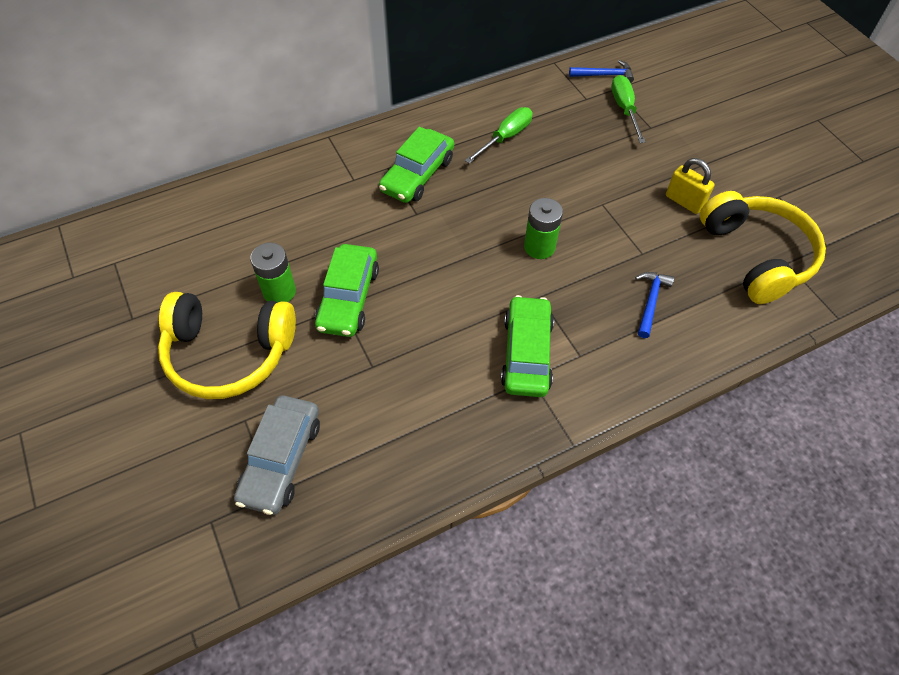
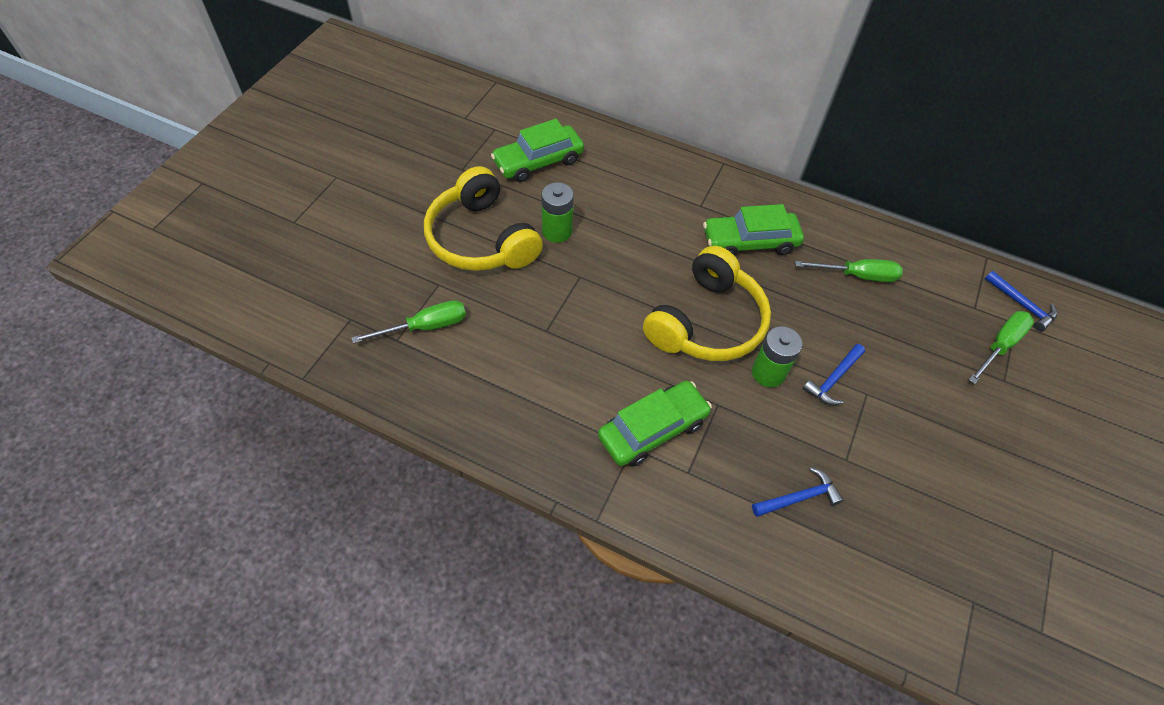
camera: 50 degrees right, 0 degrees up
grey car [234,395,320,515] -> green screwdriver [352,300,466,344]
green car [315,244,379,337] -> green car moved to [491,119,584,182]
yellow padlock [666,158,715,214] -> none
yellow headphones [700,191,826,304] -> yellow headphones moved to [643,246,771,361]
none -> blue hammer [803,344,865,405]

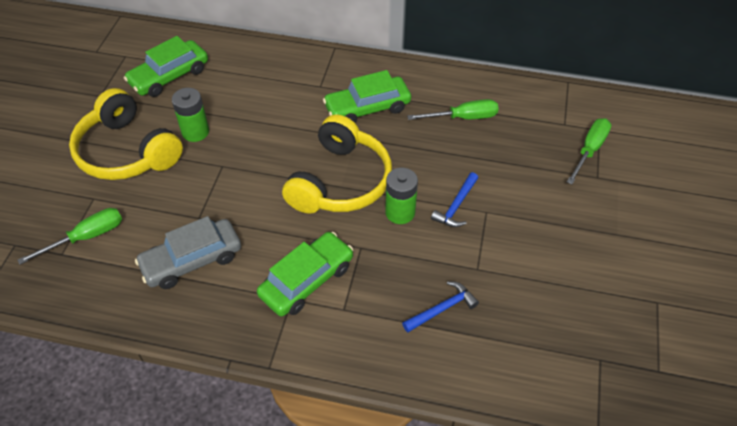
camera: 10 degrees left, 5 degrees down
blue hammer [985,271,1057,331] -> none
none -> grey car [135,216,241,289]

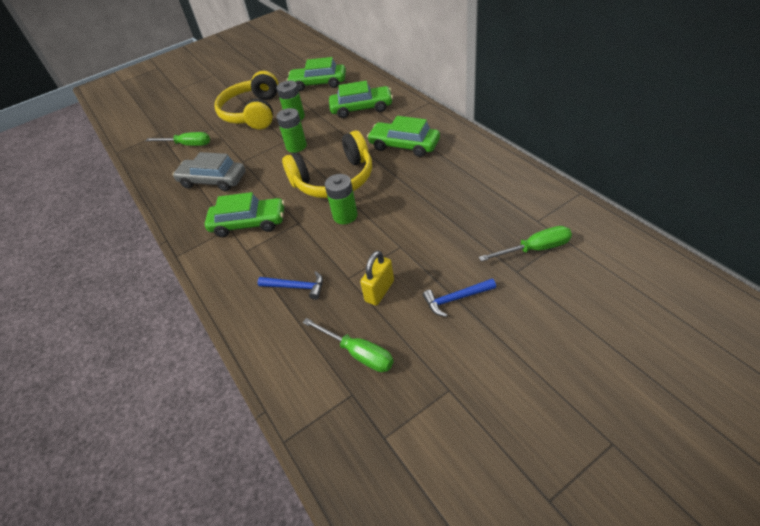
camera: 50 degrees right, 5 degrees down
green screwdriver [407,99,499,120] -> green screwdriver moved to [303,318,394,372]
blue hammer [431,172,478,227] -> blue hammer moved to [423,279,496,317]
none -> green battery [276,108,307,153]
none -> green car [329,81,393,118]
none -> yellow padlock [360,251,394,306]

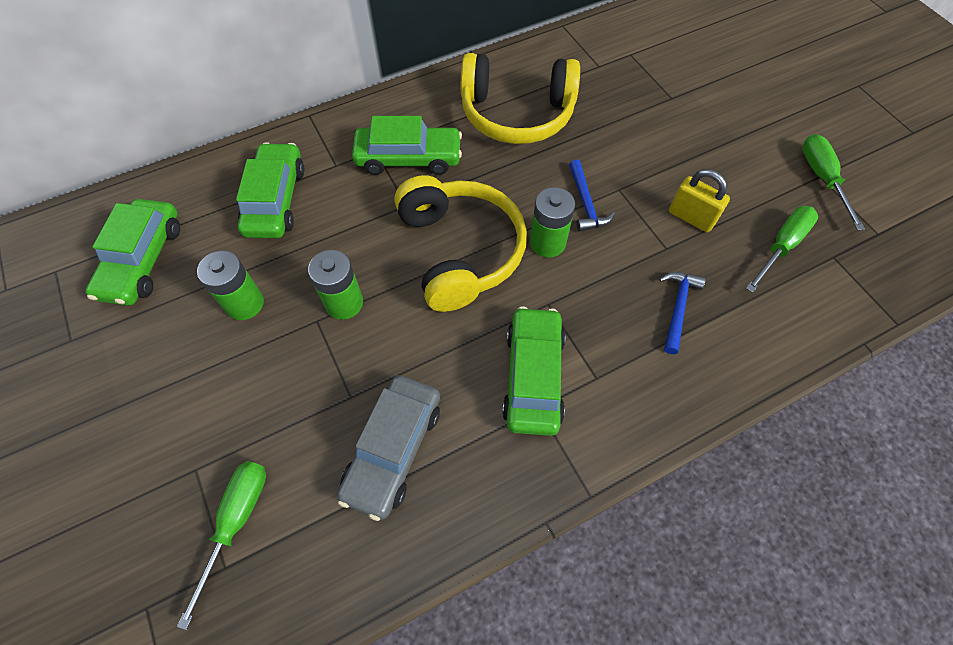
camera: 90 degrees left, 15 degrees up
yellow headphones [214,71,278,129] -> yellow headphones moved to [461,53,580,144]
green car [367,116,440,157] -> green car turned 120 degrees counterclockwise [352,116,462,175]
blue hammer [423,279,496,317] -> blue hammer moved to [569,159,615,232]
green screwdriver [479,226,572,261] -> green screwdriver moved to [802,134,865,230]

